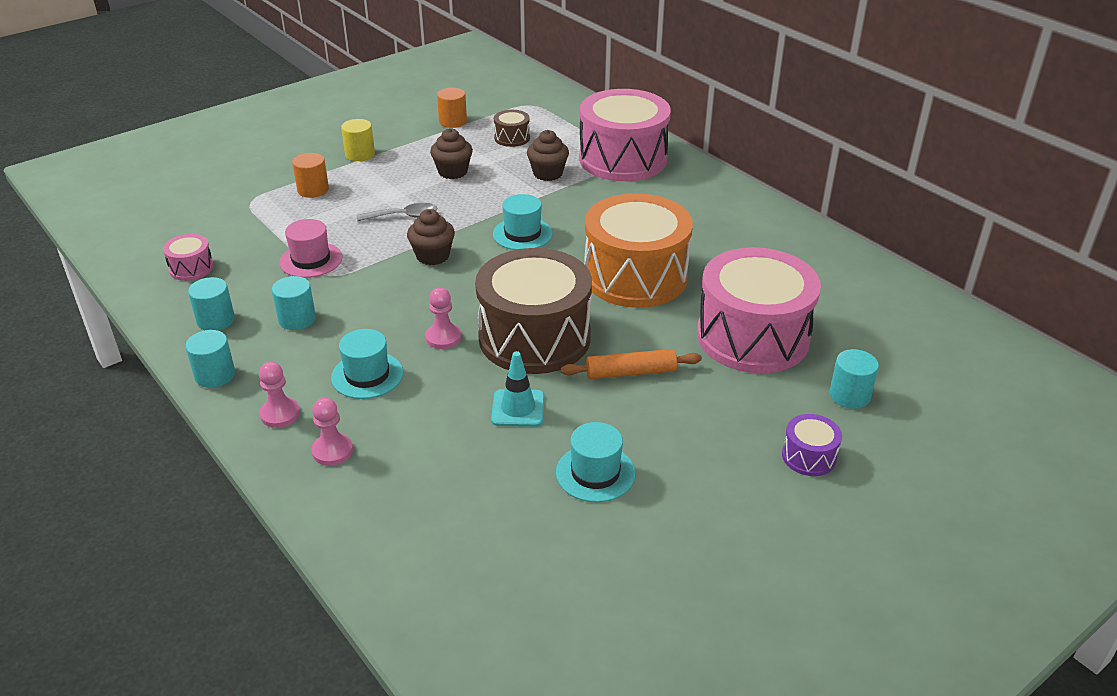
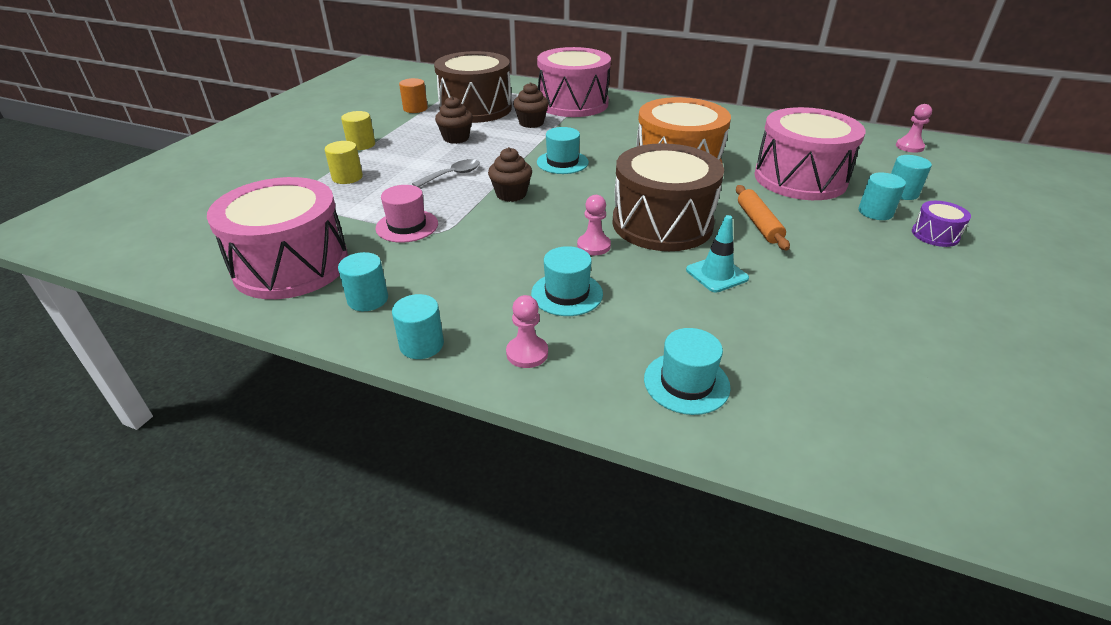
camera: 30 degrees left, 0 degrees up
pink drum [163,234,214,281] -> pink drum [207,177,348,299], size x2.39
turquoise cylinder [272,276,316,330] -> turquoise cylinder moved to [859,172,906,220]
orange cylinder [292,153,329,198] -> yellow cylinder [325,141,363,184]
pink pawn [311,398,353,466] -> pink pawn moved to [896,104,932,153]
brown drum [494,110,530,147] -> brown drum [434,51,512,123], size x2.39
turquoise hat [556,422,635,502] -> turquoise hat moved to [644,328,731,415]
orange rolling pin [561,349,702,379] -> orange rolling pin turned 60 degrees counterclockwise [736,185,790,251]

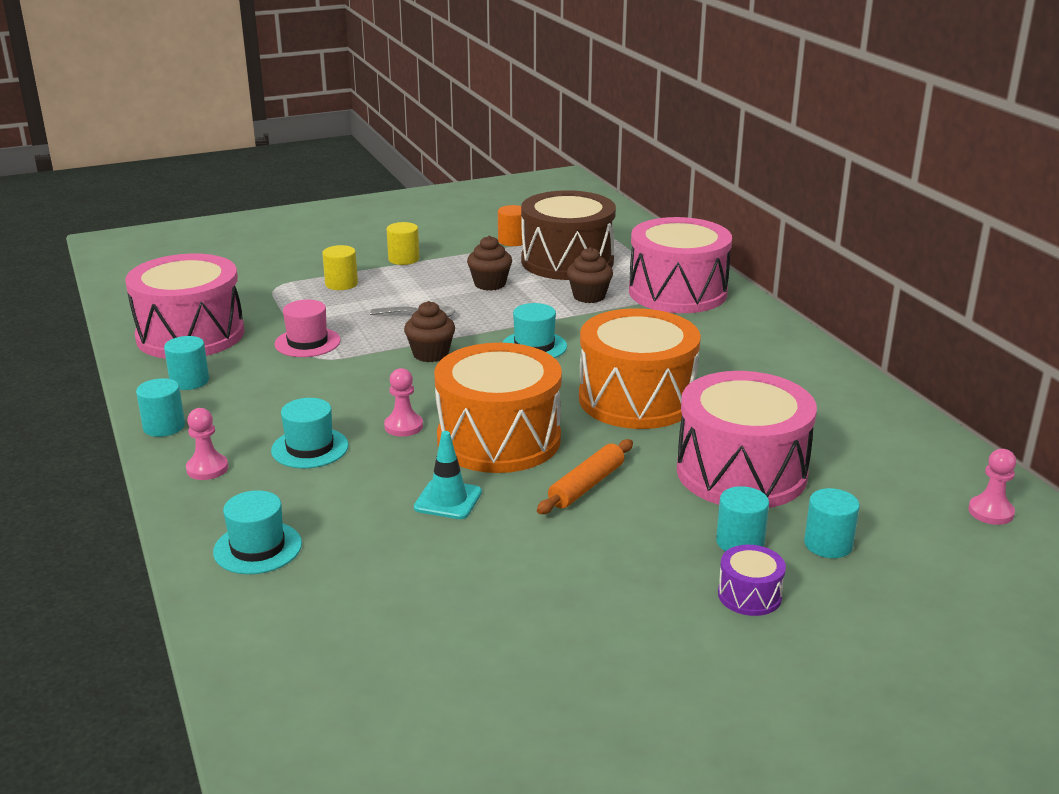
camera: 45 degrees right, 10 degrees down
brown drum [612,143,724,251] -> orange drum [434,343,562,473]

